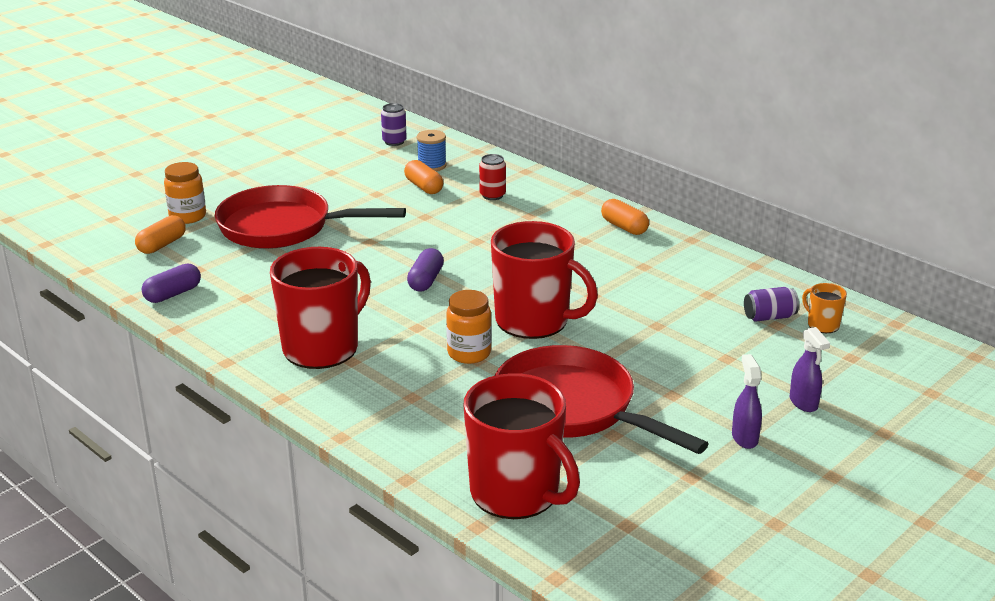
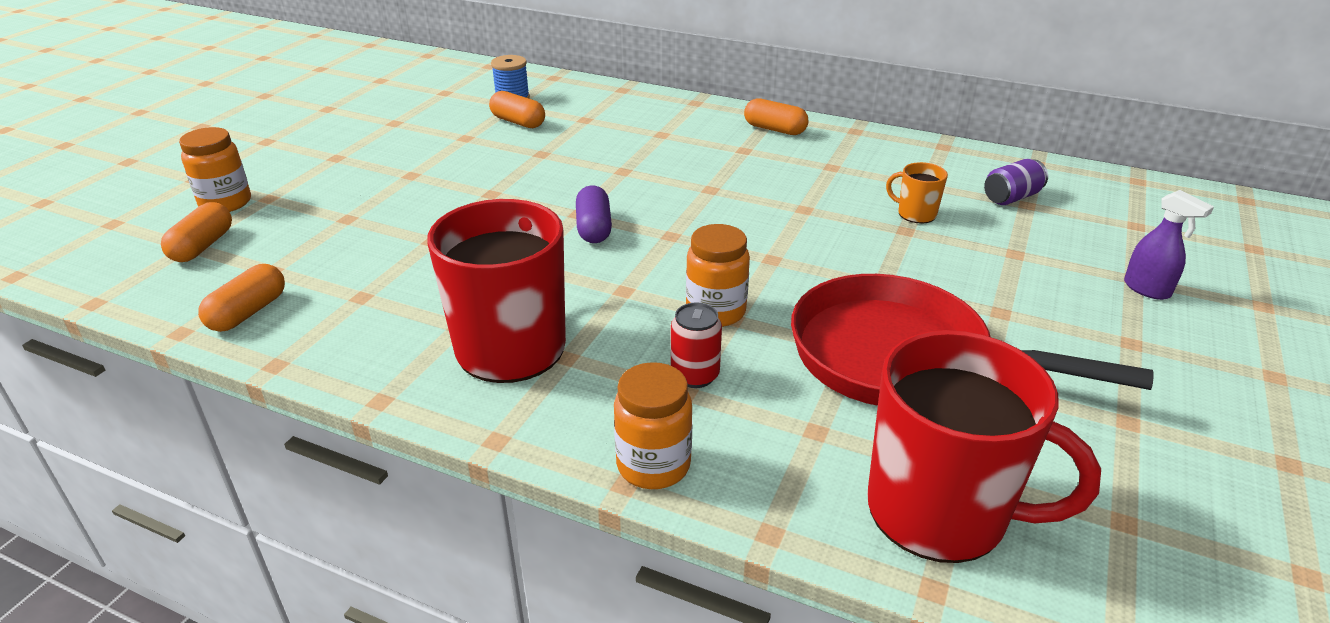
camera: 20 degrees left, 5 degrees up
purple capsule [142,263,201,303] -> orange capsule [198,264,285,332]
red pan [215,185,406,249] -> none
purple can [381,103,407,146] -> none
red can [479,154,506,200] -> red can moved to [671,302,722,388]
red mug [491,221,598,339] -> none
purple spray bottle [732,354,762,449] -> none
orange mug [802,283,847,333] -> orange mug moved to [886,162,948,224]
none -> orange jar [614,362,693,489]

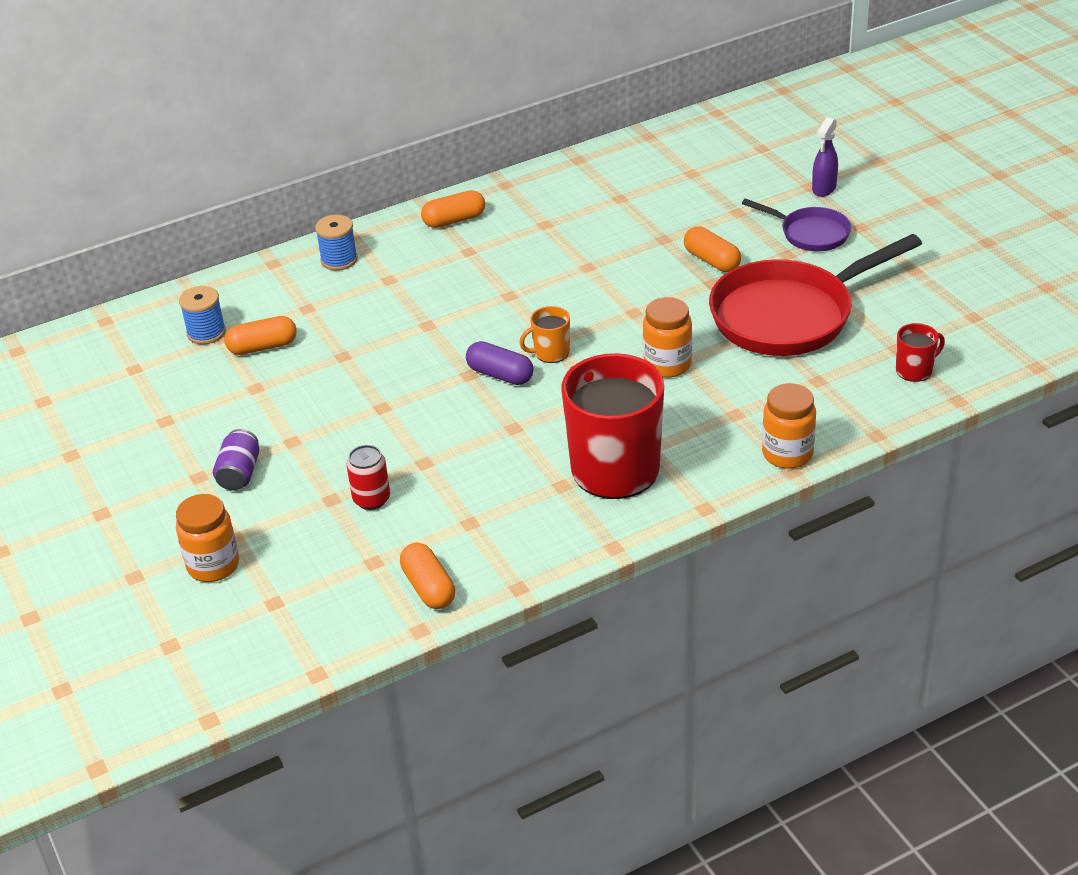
camera: 50 degrees left, 5 degrees up
orange capsule [161,202,232,262] -> orange capsule moved to [684,226,741,272]
red can [671,302,722,388] -> red can moved to [347,445,390,510]
red mug [867,330,1101,563] -> red mug [896,323,945,382], size x0.43
orange mug [886,162,948,224] -> orange mug moved to [519,306,570,363]
purple can [984,159,1048,205] -> purple can moved to [213,429,259,490]
purple spray bottle [1124,190,1214,300] -> purple spray bottle turned 120 degrees clockwise [812,117,838,197]
none -> blue spool [315,215,358,271]
none -> purple pan [742,198,851,251]

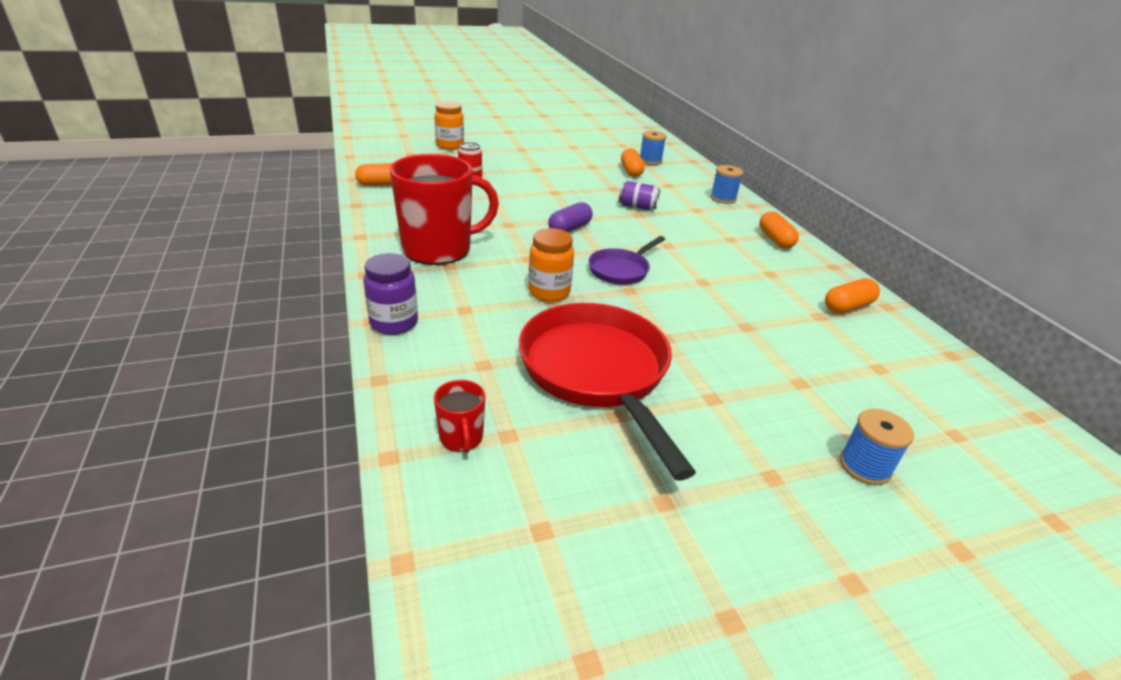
camera: 95 degrees right, 5 degrees down
purple can [213,429,259,490] -> purple can moved to [619,181,660,210]
orange mug [519,306,570,363] -> none
orange capsule [684,226,741,272] -> orange capsule moved to [825,278,880,313]
purple pan [742,198,851,251] -> purple pan moved to [588,236,665,285]
orange jar [762,383,816,469] -> purple jar [363,253,418,335]
purple spray bottle [812,117,838,197] -> blue spool [840,409,914,485]

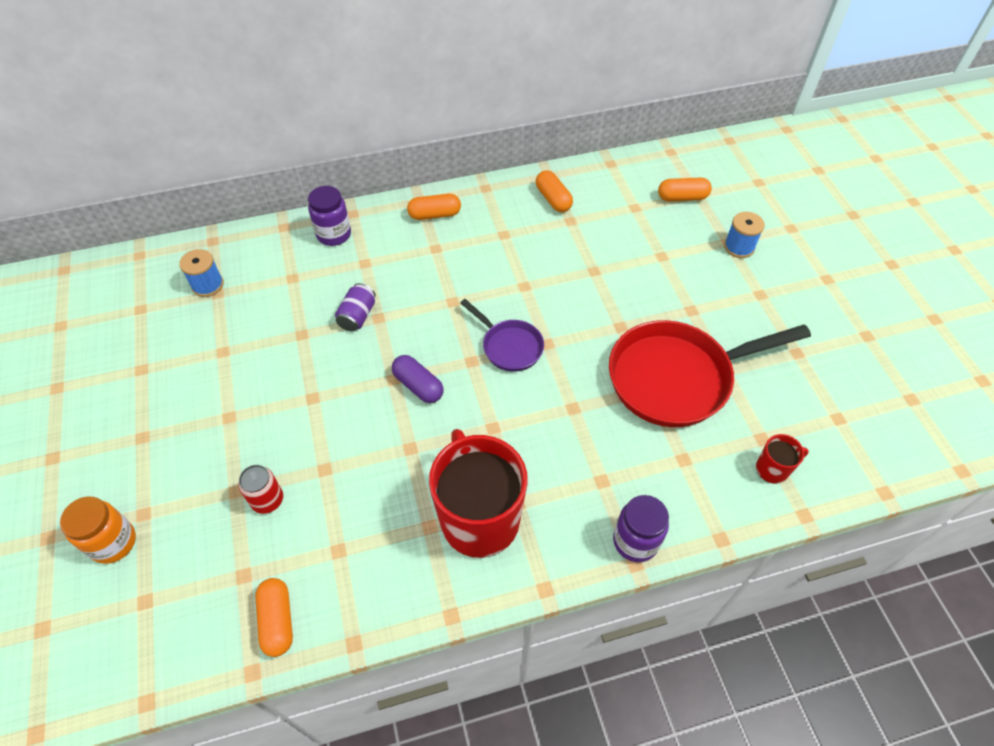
camera: 85 degrees left, 20 degrees up
orange jar [528,228,574,302] -> none
orange capsule [621,148,645,177] -> orange capsule moved to [658,177,712,201]
blue spool [710,165,744,204] -> purple jar [308,186,351,246]

